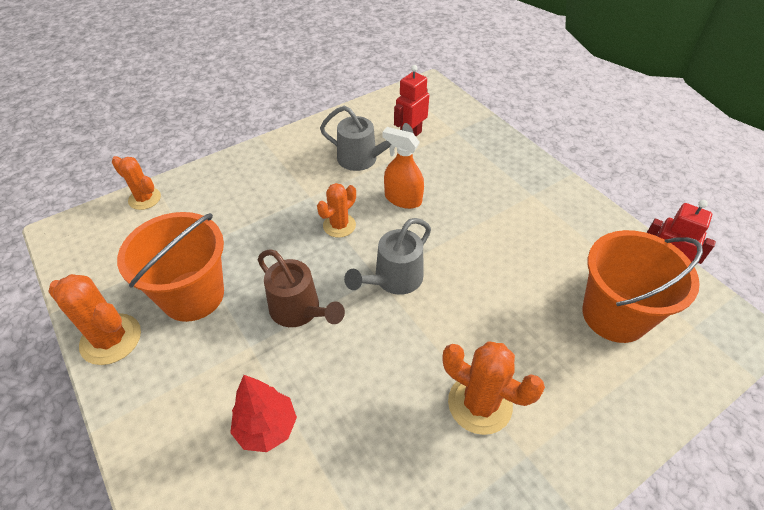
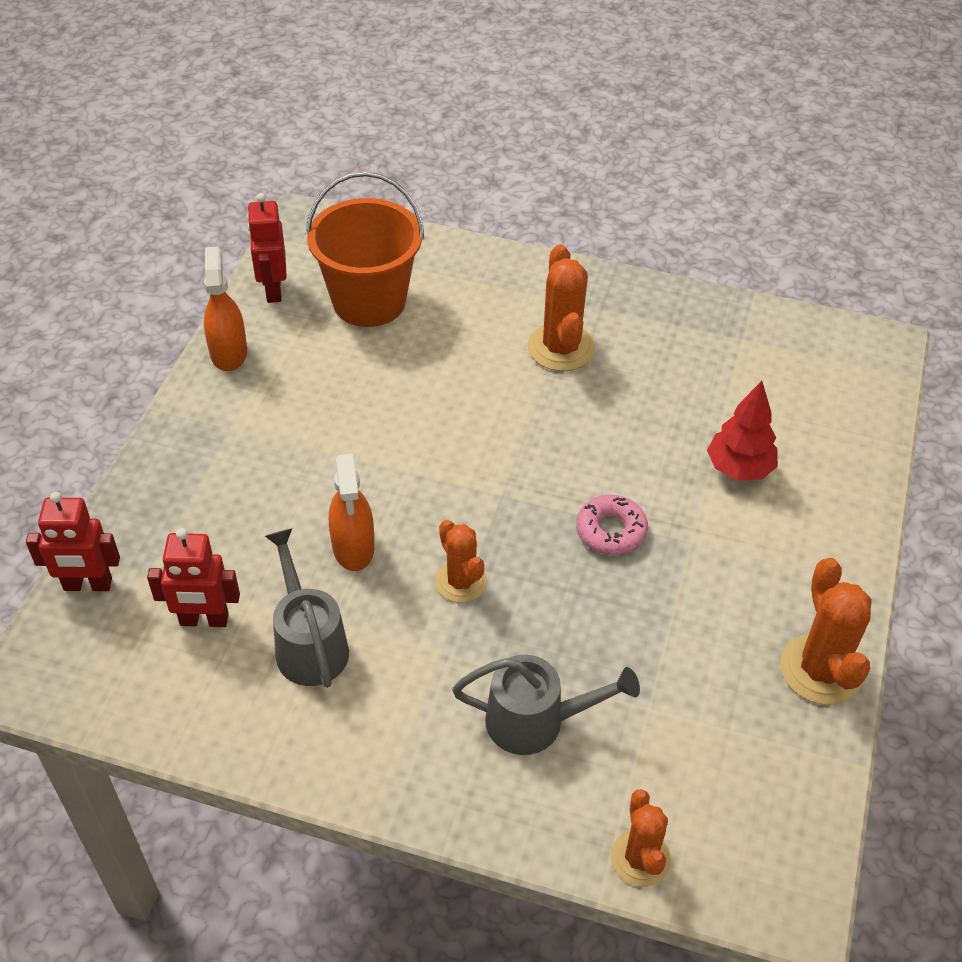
camera: 130 degrees left, 0 degrees up
orange bucket [117,212,224,322] -> none
brown watering can [258,249,345,327] -> pink donut [576,495,648,555]
orange cactus [317,183,356,238] -> orange cactus turned 60 degrees clockwise [435,520,487,603]
grey watering can [344,218,431,295] -> grey watering can moved to [452,655,640,755]
none -> red robot [26,492,120,591]
none -> orange spray bottle [204,246,247,371]

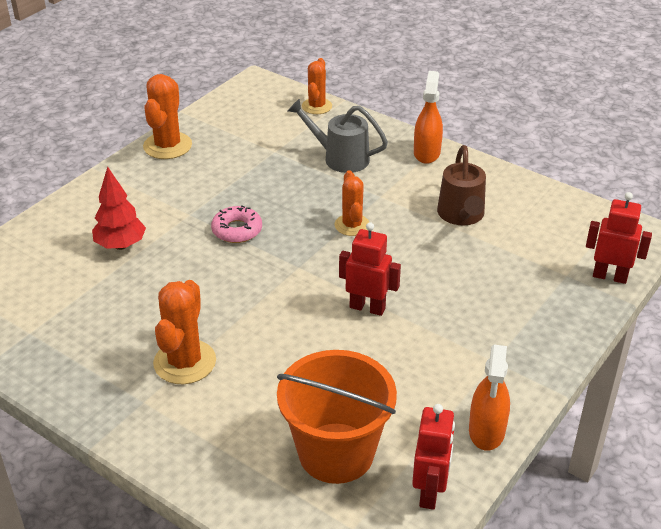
camera: 160 degrees left, 10 degrees down
red robot [147,528,240,627] -> red robot moved to [339,222,401,316]
grey watering can [265,528,349,688] -> brown watering can [437,145,486,225]
orange spray bottle [329,453,375,571] -> orange spray bottle moved to [414,71,443,164]

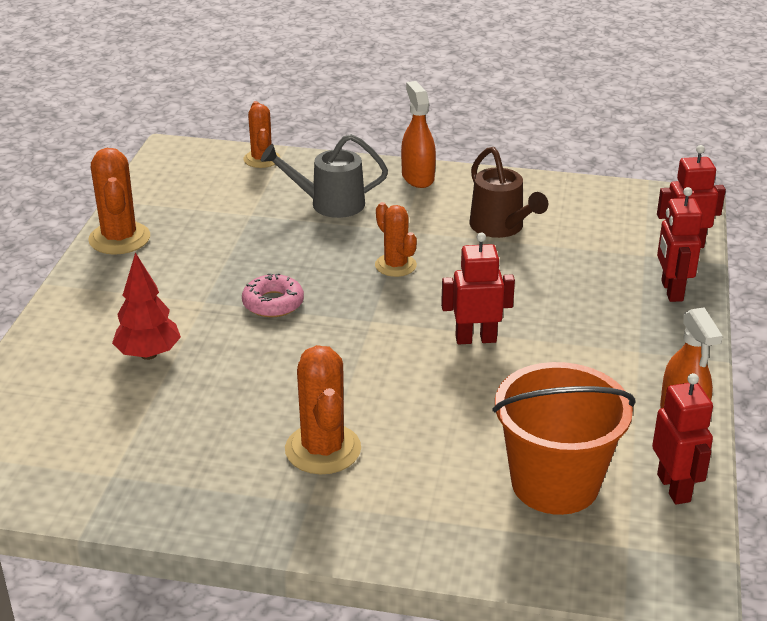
camera: 25 degrees left, 5 degrees down
none -> red robot [657,187,702,302]

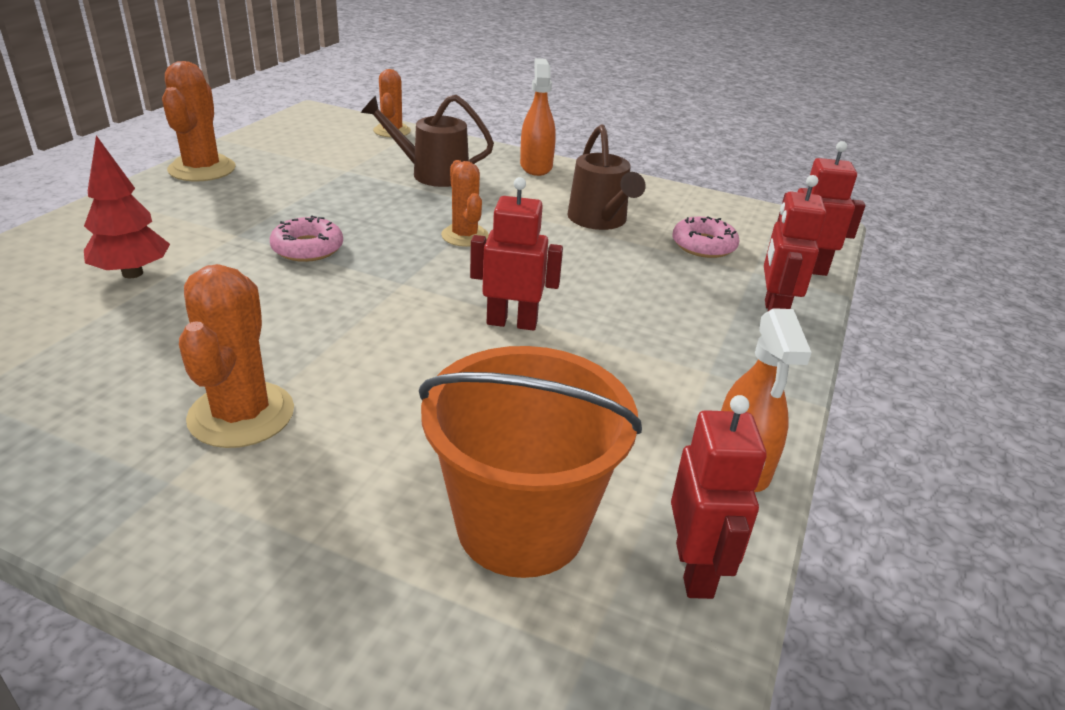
camera: 10 degrees right, 0 degrees up
grey watering can [261,134,388,218] -> brown watering can [361,95,494,187]
none -> pink donut [672,217,740,258]

